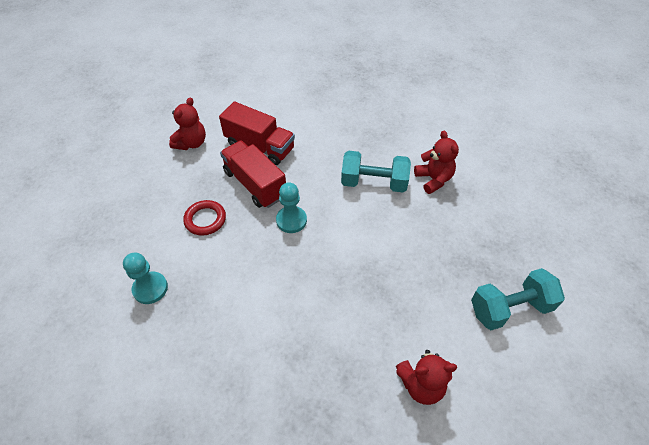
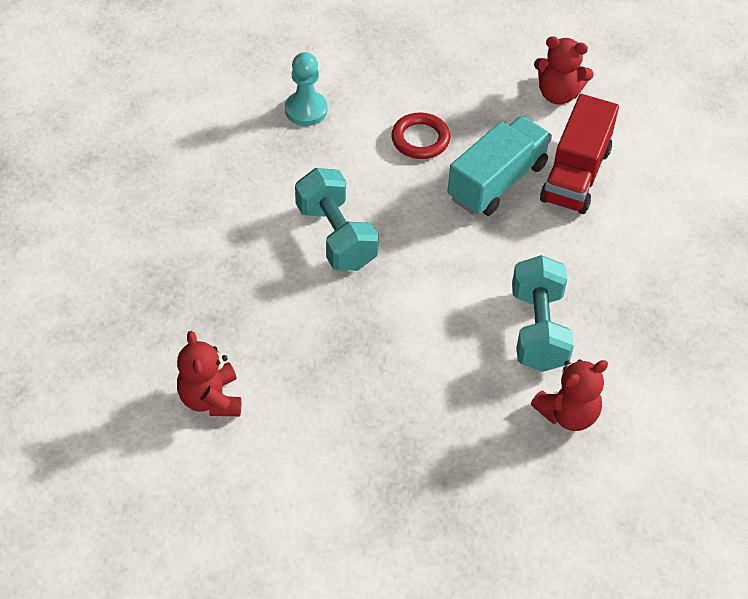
camera: 80 degrees right, 0 degrees up
red truck [220,140,286,208] -> turquoise truck [447,116,552,216]
turquoise pawn [276,182,307,233] -> none
turquoise dumbbell [471,268,565,330] -> turquoise dumbbell moved to [295,168,379,271]

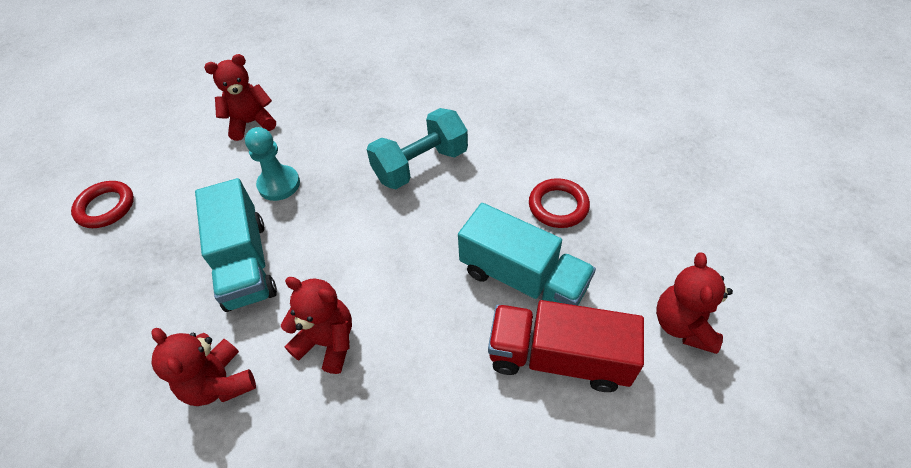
camera: 85 degrees right, 0 degrees up
turquoise pawn [285,52,327,126] -> turquoise pawn moved to [245,127,300,201]
turquoise dumbbell [512,255,574,372] -> red teddy bear [281,277,352,374]
none -> red ring [71,181,134,228]
none -> turquoise truck [195,178,277,312]

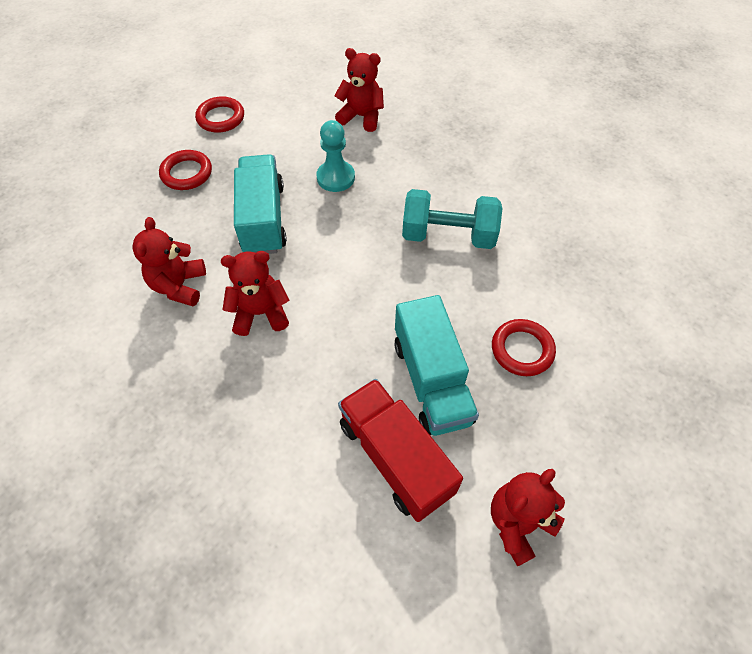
camera: 40 degrees right, 5 degrees up
turquoise truck [195,178,277,312] -> turquoise truck turned 150 degrees clockwise [234,154,287,254]
red teddy bear [281,277,352,374] -> red teddy bear turned 75 degrees counterclockwise [221,251,289,336]
none -> red ring [159,150,212,190]

